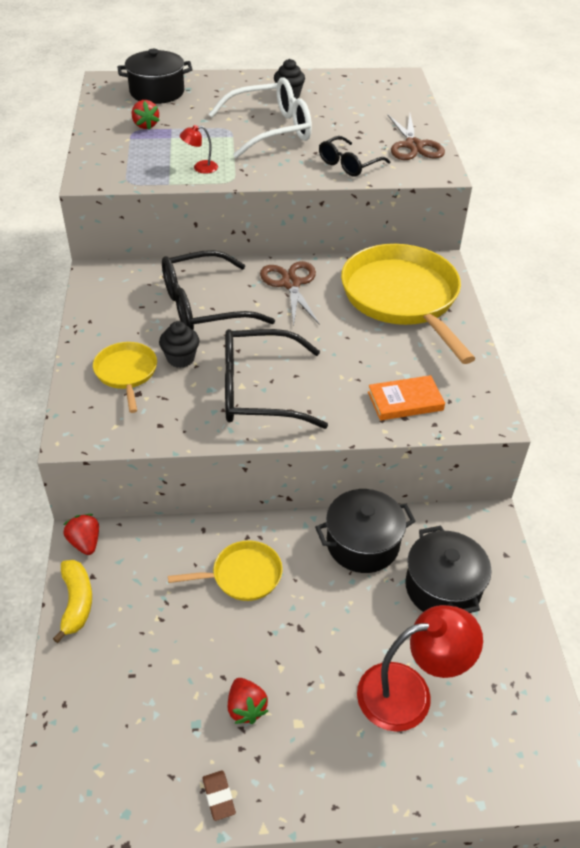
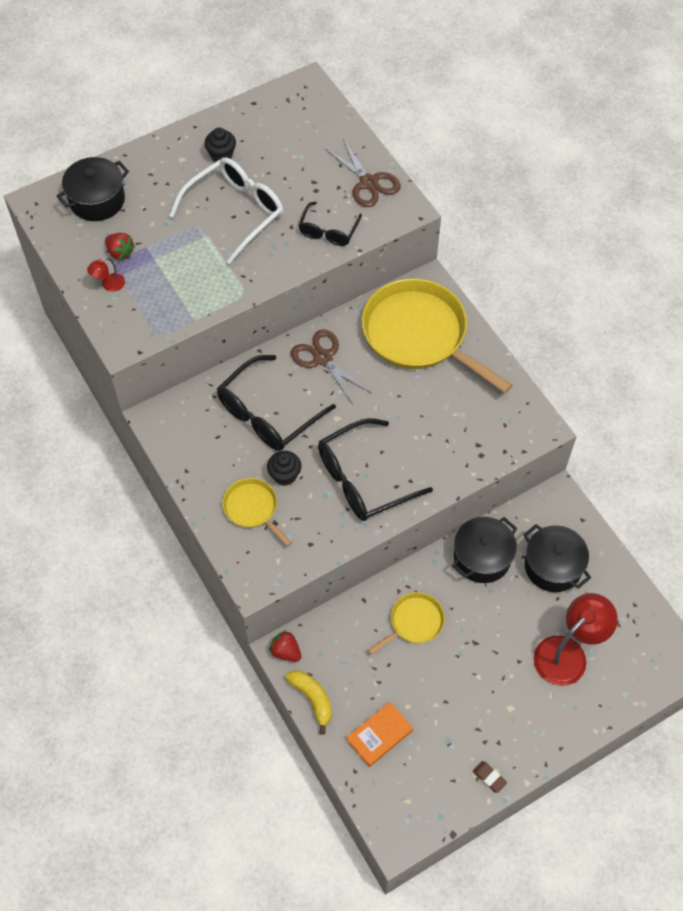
camera: 25 degrees left, 15 degrees up
red lamp [180,125,218,174] -> red lamp moved to [87,257,125,292]
red strawberry [228,678,268,724] -> none
orange book [368,375,445,421] -> orange book moved to [346,702,413,767]

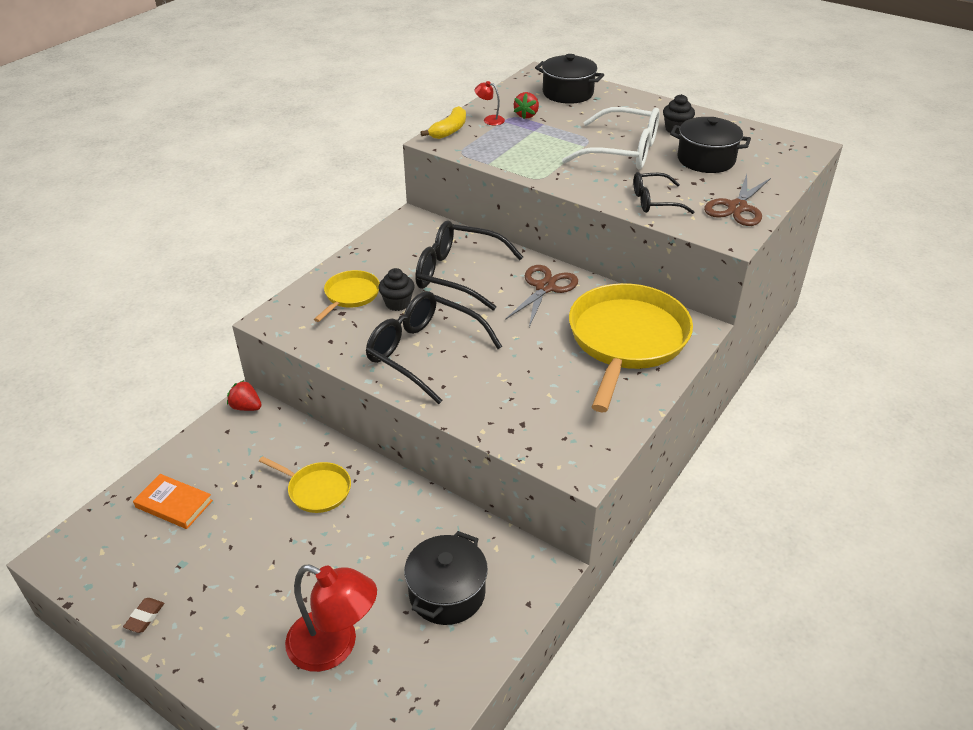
camera: 65 degrees right, 20 degrees down
red strawberry [269,630,301,662] -> red strawberry turned 75 degrees counterclockwise [227,380,262,411]
yellow banana [285,670,332,734] -> yellow banana moved to [421,106,466,139]
black pot [452,517,517,583] -> black pot moved to [670,117,751,173]

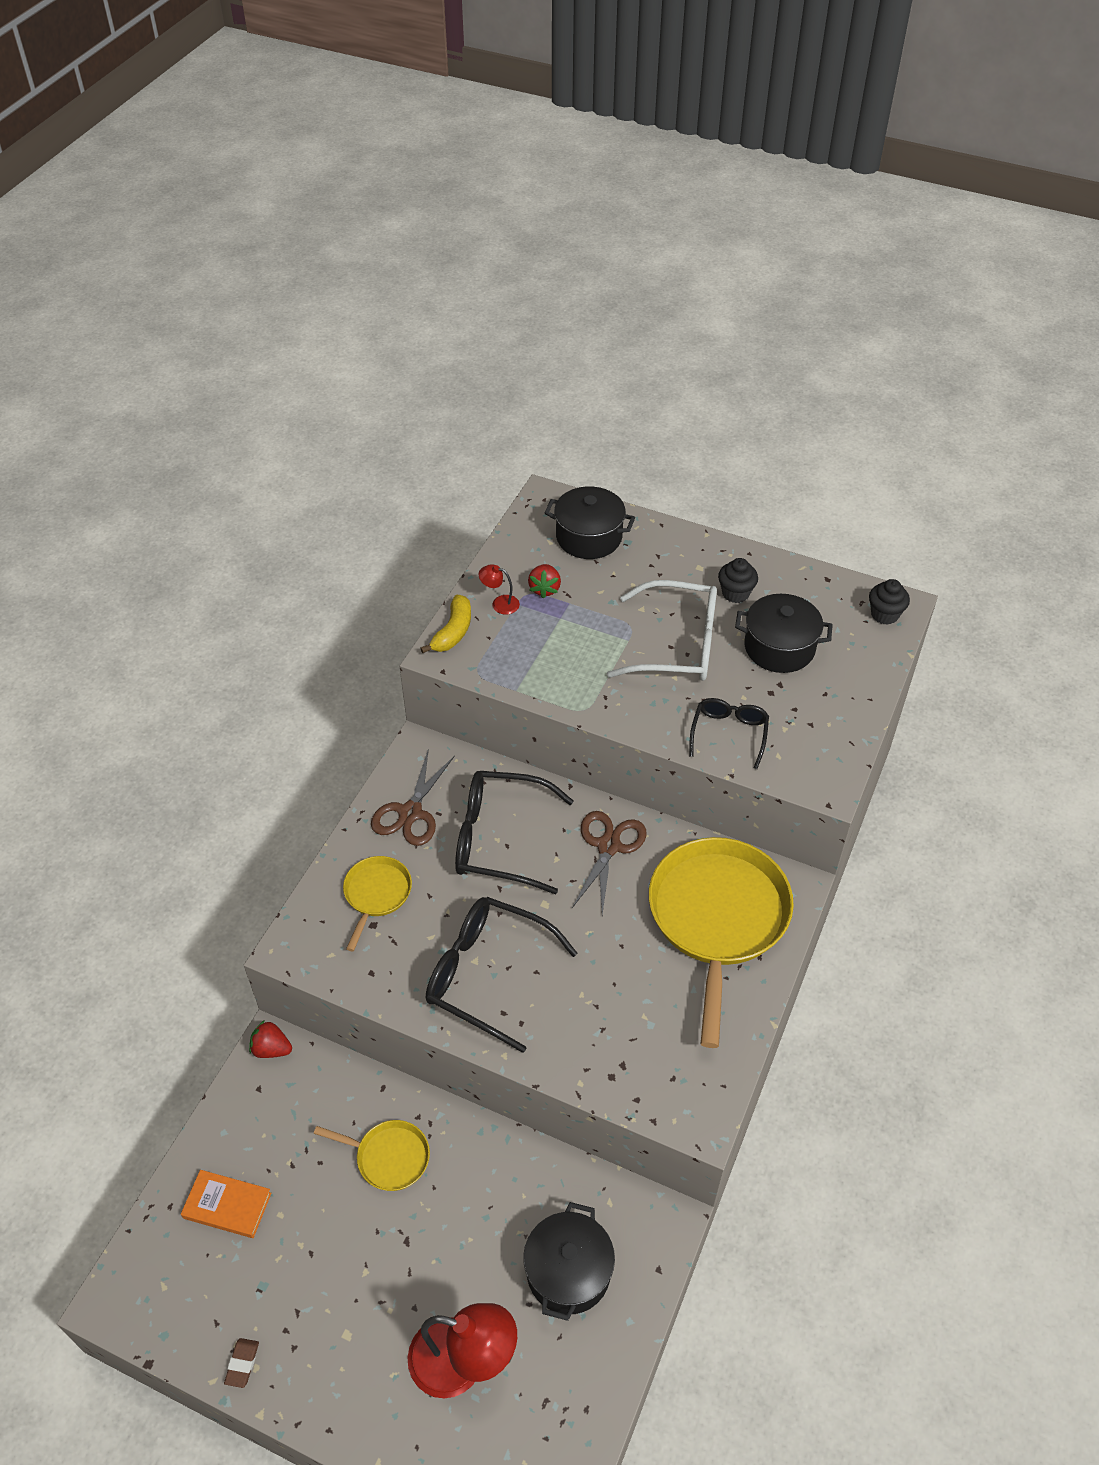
camera: 10 degrees left, 10 degrees up
black cupcake [378,268,415,311] -> black cupcake moved to [869,579,910,625]
black glasses [633,172,694,214] -> black glasses turned 120 degrees clockwise [689,698,769,769]
brown scissors [704,174,771,226] -> brown scissors moved to [371,749,455,846]

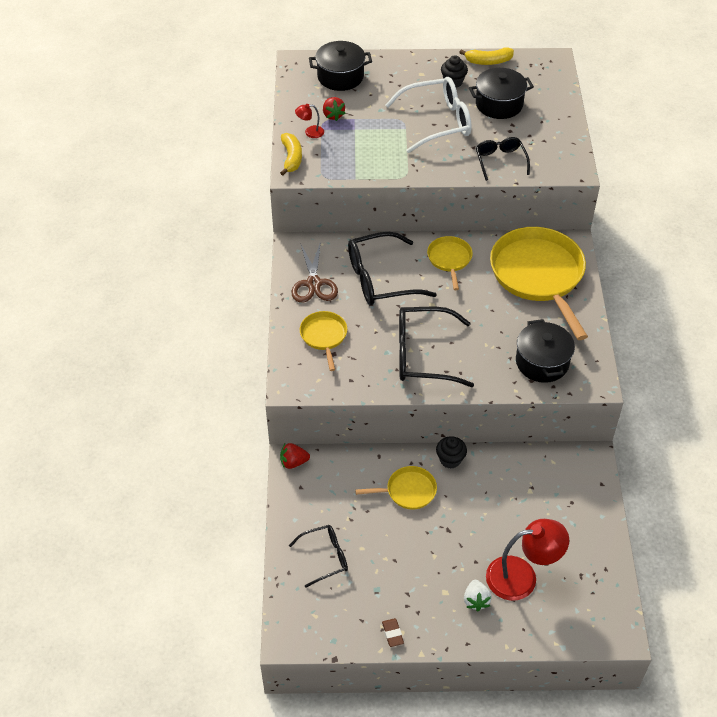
camera: 25 degrees left, 0 degrees up
orange book [181,1170,272,1238] -> black glasses [289,525,348,588]
black pot [523,1202,615,1321] -> black pot moved to [516,319,575,383]
brown scissors [572,811,647,914] -> yellow pan [427,236,473,290]
black cupcake [869,579,910,625] -> black cupcake moved to [436,436,467,469]
none -> yellow banana [459,47,514,65]
none -> white strawberry [464,580,492,611]

